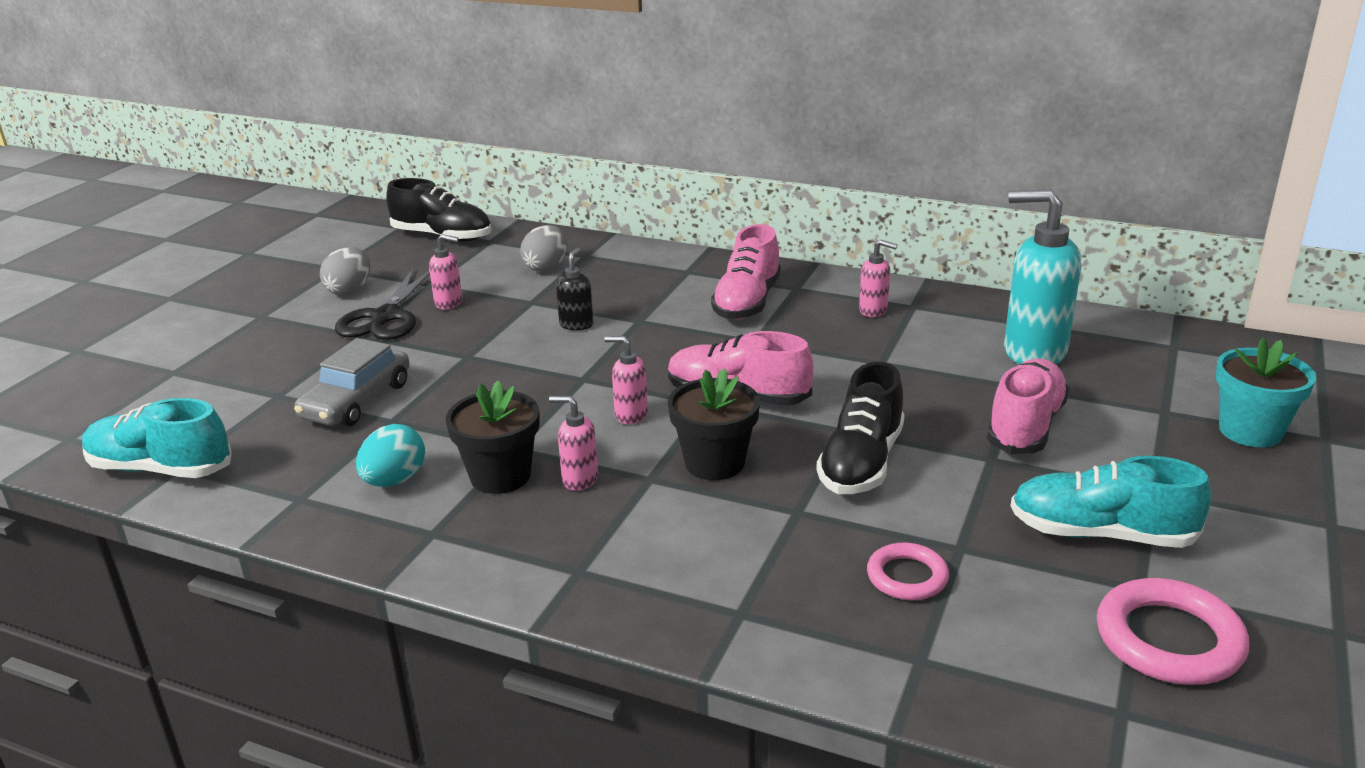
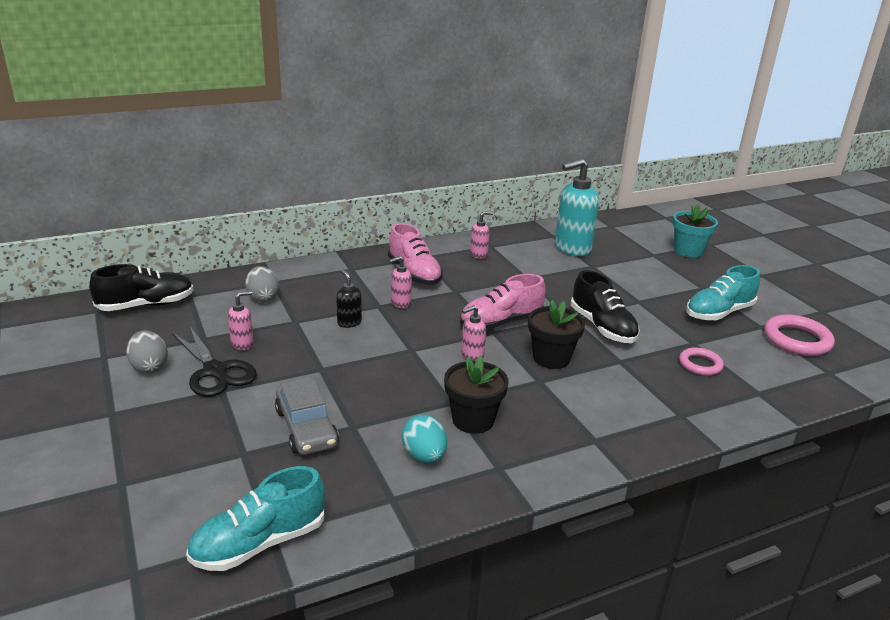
camera: 50 degrees left, 0 degrees up
pink soap dispenser [549,396,598,491] -> pink soap dispenser moved to [389,256,412,308]
pink shoe [987,359,1070,454] -> none

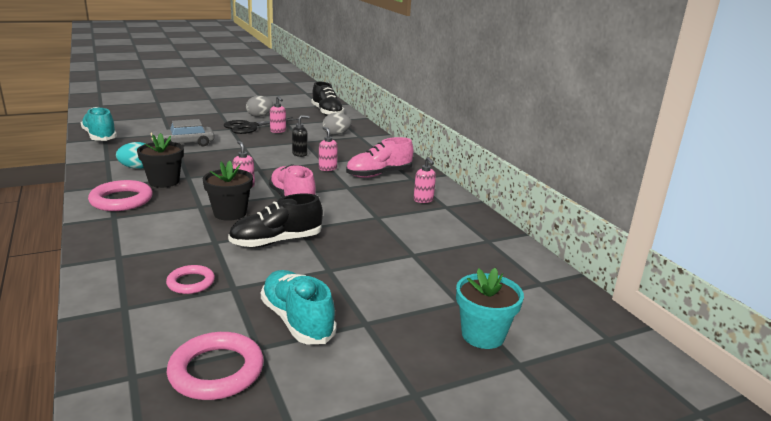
camera: 90 degrees right, 5 degrees down
turquoise soap dispenser [555,159,599,256] -> none
none -> pink ring [88,180,153,211]

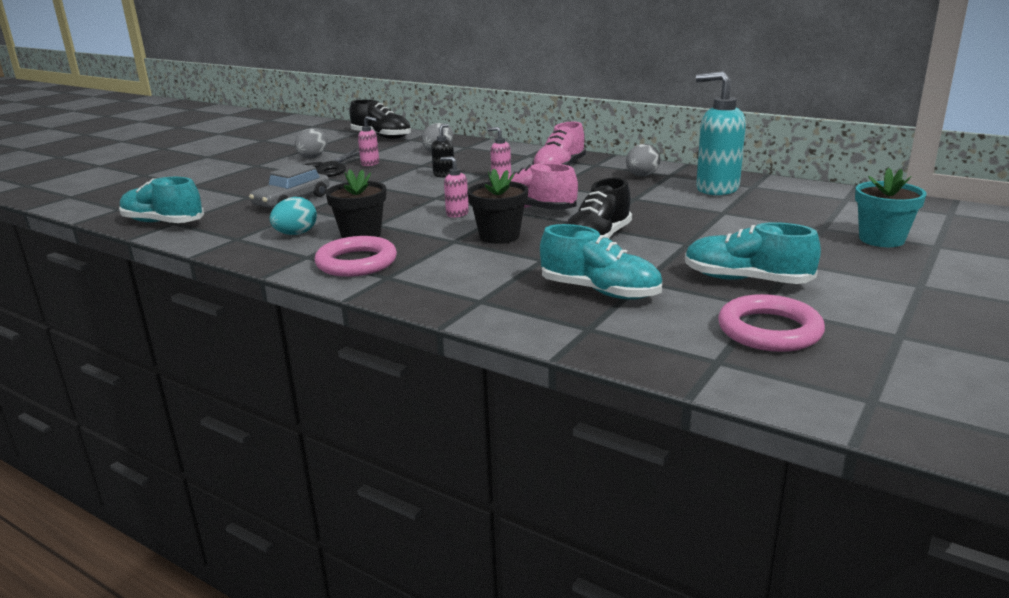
camera: 30 degrees left, 0 degrees up
pink ring [166,265,215,294] -> turquoise shoe [540,224,662,300]
pink soap dispenser [414,157,436,203] -> grey egg [626,144,660,176]
none -> turquoise soap dispenser [696,71,746,195]

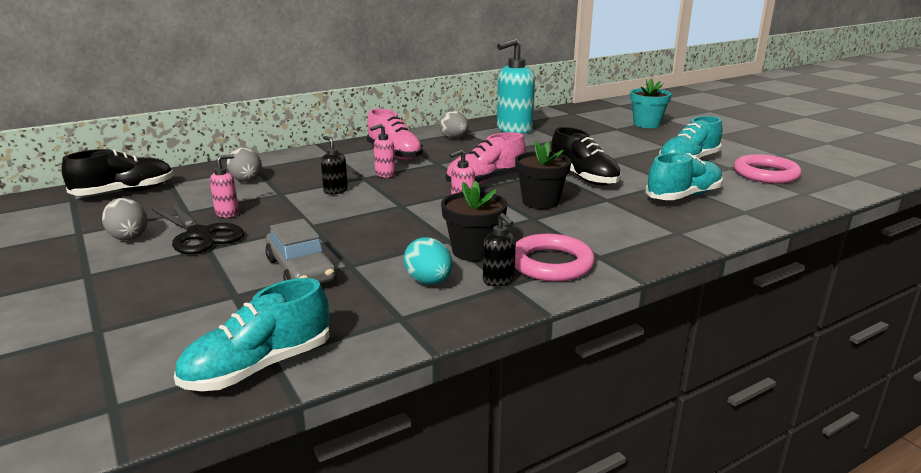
camera: 65 degrees left, 0 degrees up
none -> black soap dispenser [483,213,516,286]

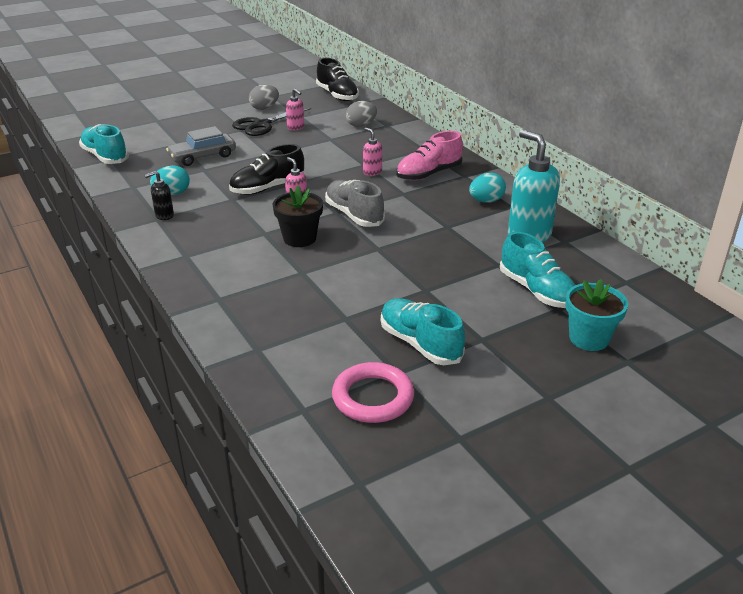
camera: 90 degrees right, 10 degrees up
black soap dispenser [321,136,348,195] -> none
grey egg [439,111,469,138] -> turquoise egg [469,173,506,203]
black flower pot [441,181,507,261] -> none
pink shoe [446,132,526,184] -> grey shoe [325,180,385,227]
pink ring [515,234,595,282] -> none
black shoe [551,127,621,185] -> black shoe moved to [229,144,304,195]
turquoise shoe [645,153,723,200] -> turquoise shoe moved to [500,232,575,308]

